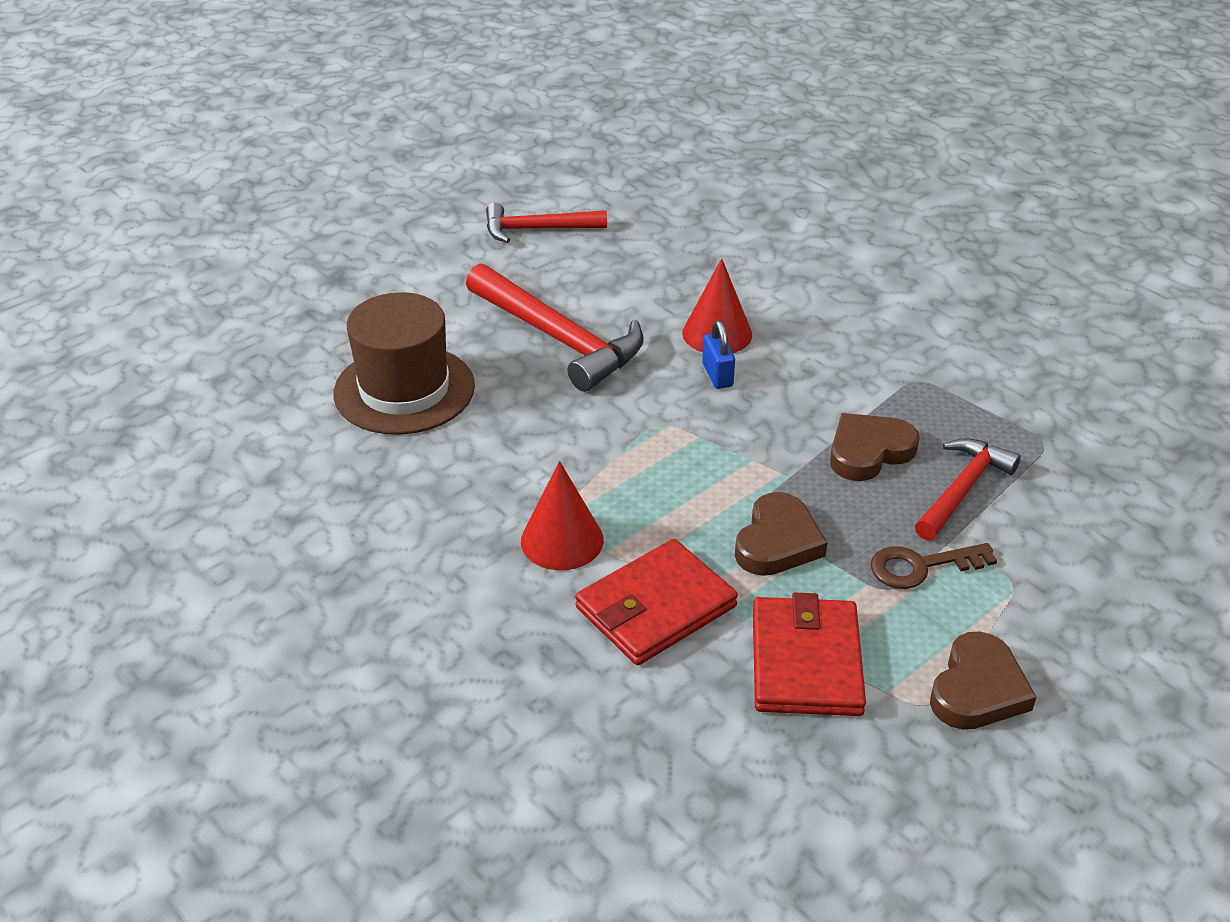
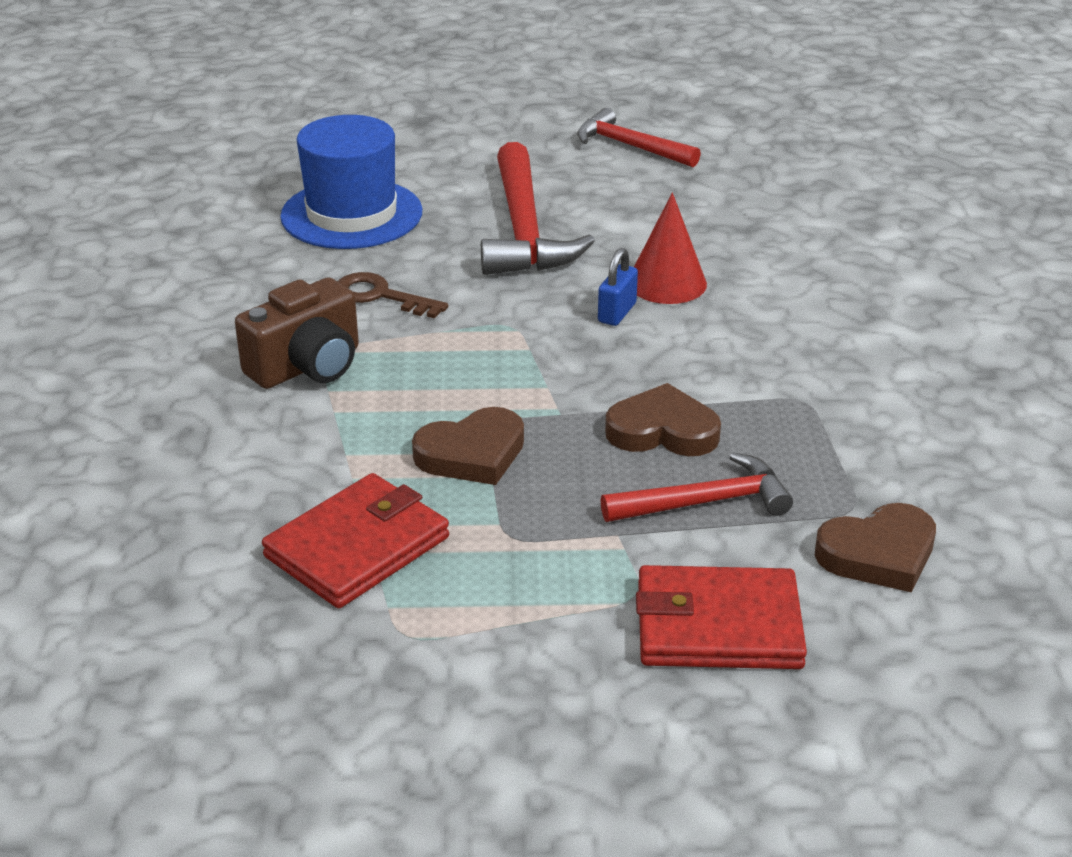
camera: 40 degrees right, 5 degrees down
brown hat [333,292,475,435] -> blue hat [280,115,423,249]
red cone [521,461,604,570] -> brown camera [235,277,359,389]
red wallet [575,539,738,665] -> red wallet moved to [636,565,807,669]
brown key [870,543,997,589] -> brown key moved to [338,272,448,319]
brown heart [930,632,1036,730] -> brown heart moved to [815,503,936,592]

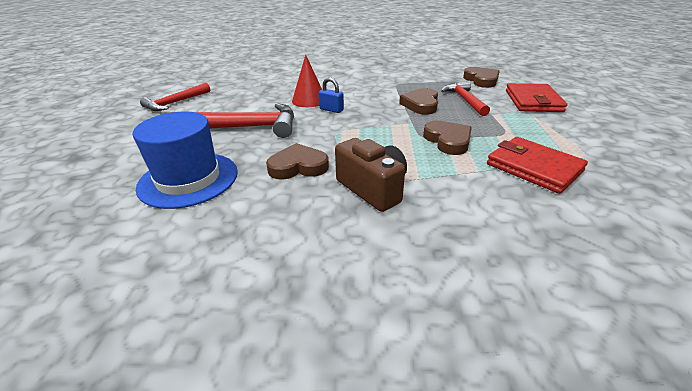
camera: 85 degrees left, 0 degrees up
brown key [338,272,448,319] -> brown heart [266,143,329,180]

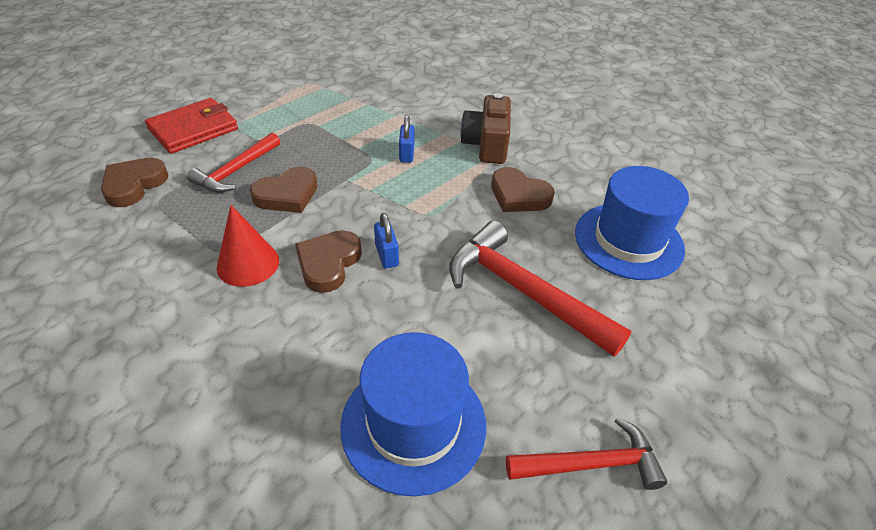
camera: 140 degrees left, 10 degrees up
red cone [292,55,322,107] -> red cone moved to [217,205,279,287]
brown heart [423,120,472,155] -> brown heart moved to [295,230,362,293]
red wallet [487,137,588,194] -> none
none -> blue hat [340,332,486,496]
none -> blue padlock [399,115,415,163]

